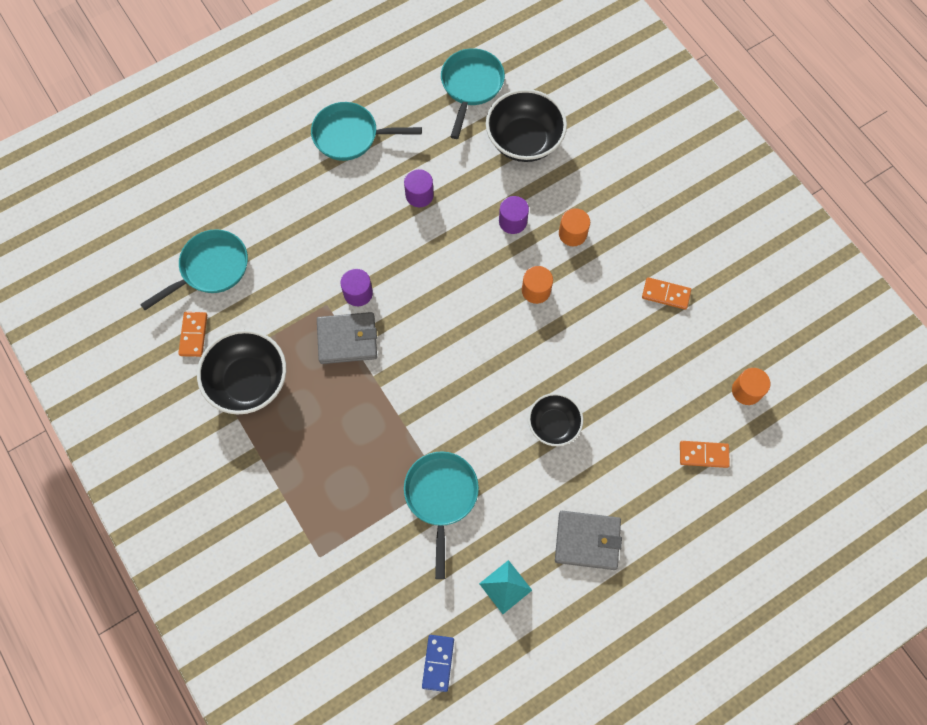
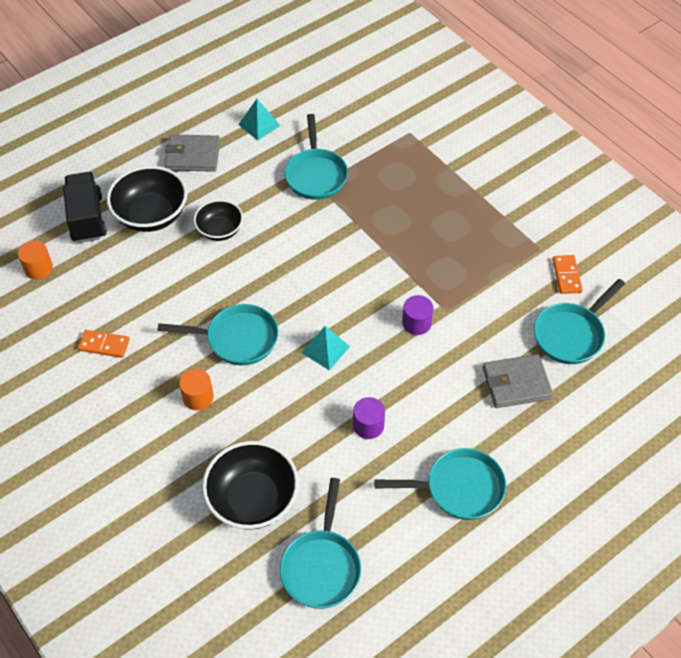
camera: 175 degrees right, 15 degrees down
black bowl [197,330,286,414] -> black bowl moved to [107,166,187,232]
grey wallet [317,312,377,364] -> grey wallet moved to [483,354,553,408]
blue domino [422,635,454,692] -> none
purple cylinder [499,196,529,234] -> none
orange cylinder [522,266,553,304] -> turquoise pan [158,304,278,365]
orange domino [680,441,730,468] -> black truck [63,172,107,243]
none -> turquoise pyramid [301,326,350,370]

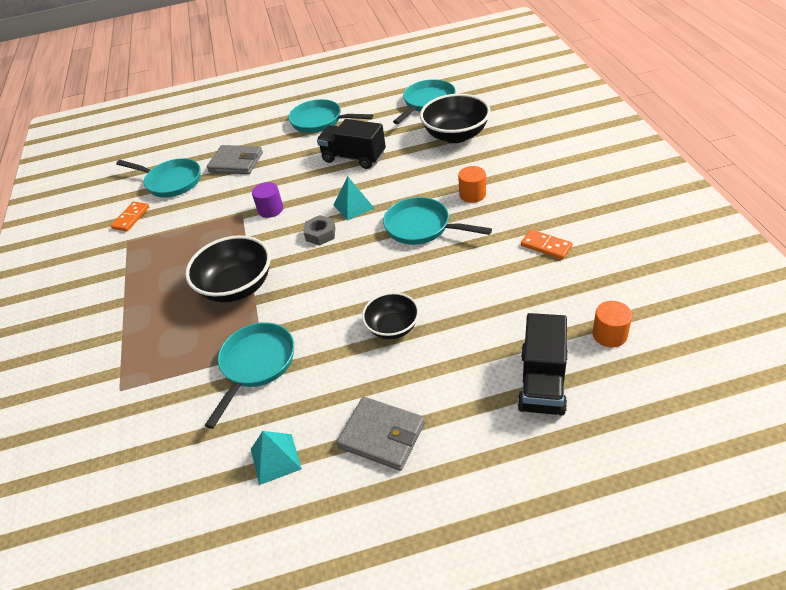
camera: 150 degrees left, 10 degrees down
black bowl [107,166,187,232] -> black bowl moved to [185,235,271,303]
purple cylinder [353,397,385,439] -> black truck [317,119,386,169]
turquoise pan [534,279,625,364] -> turquoise pan turned 45 degrees clockwise [116,158,201,197]
none -> grey nut [304,215,335,246]

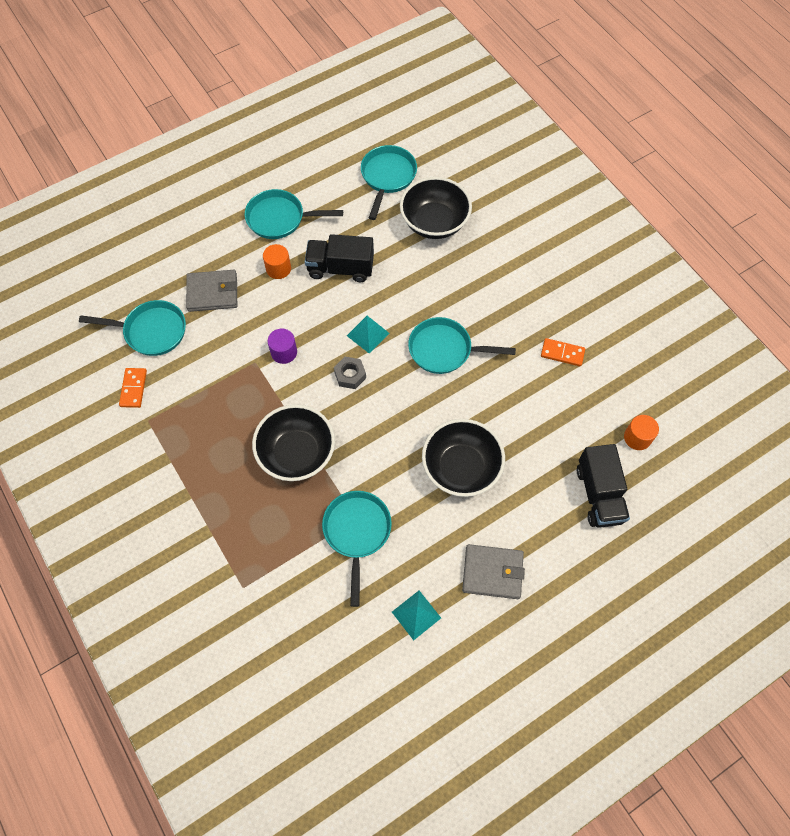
camera: 25 degrees left, 20 degrees up
black bowl [362,292,419,339] -> black bowl [422,419,505,497], size x1.62
orange cylinder [458,166,486,203] -> orange cylinder moved to [263,244,291,279]

